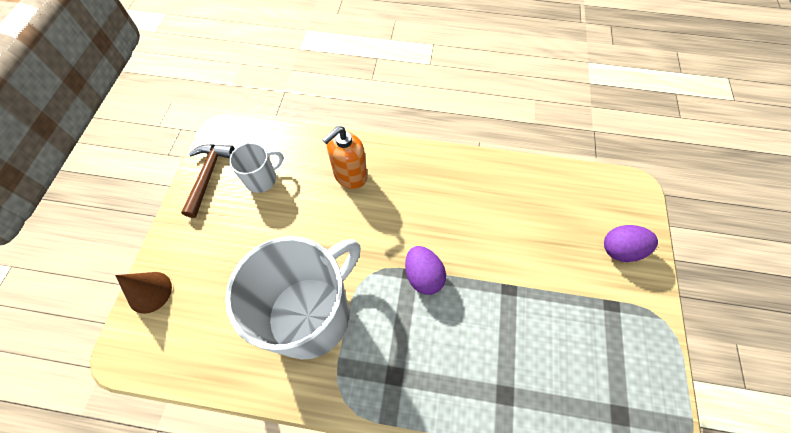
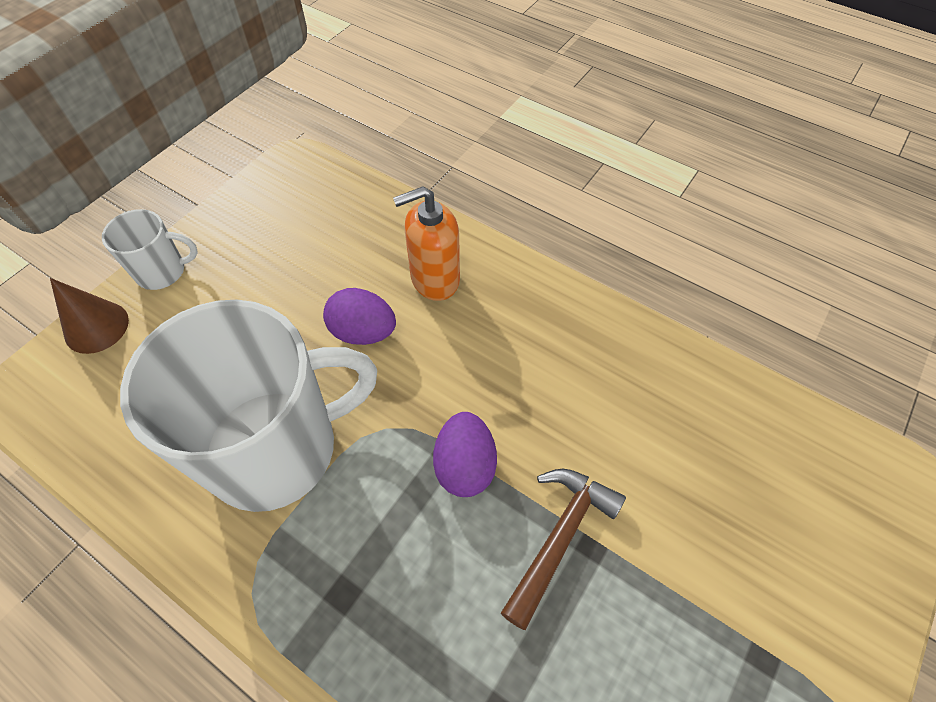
camera: 25 degrees right, 5 degrees down
brown hammer [181,144,235,218] -> brown hammer moved to [501,469,626,630]
white mug [229,143,283,193] -> white mug moved to [102,209,198,290]
purple egg [604,225,658,262] -> purple egg moved to [323,288,396,345]

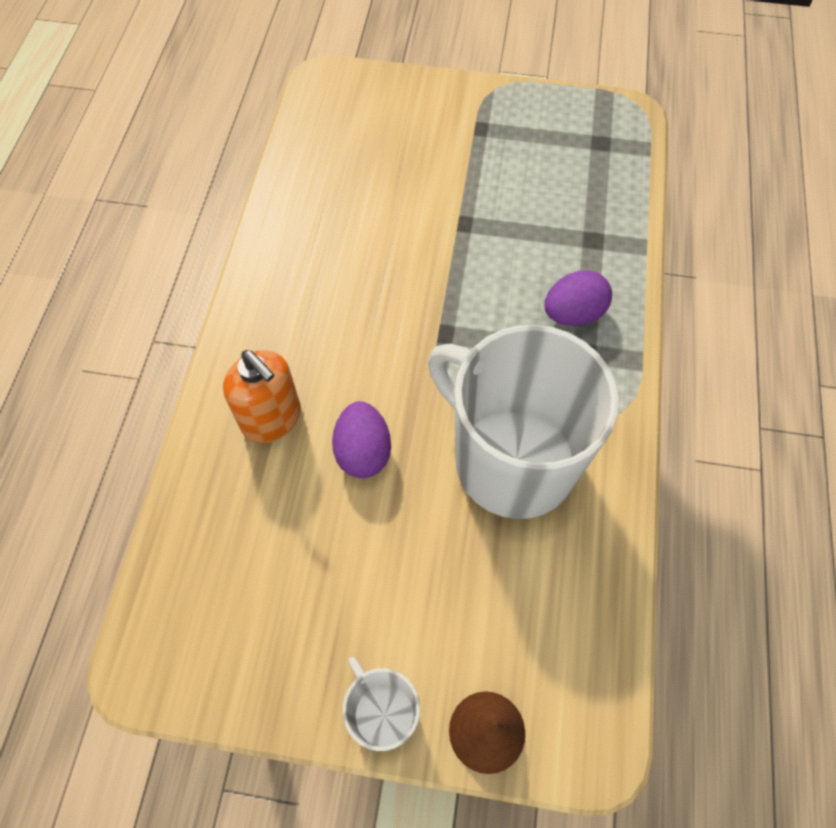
camera: 115 degrees left, 5 degrees up
purple egg [433,412,497,497] -> purple egg moved to [544,270,612,326]
brown hammer [501,469,626,630] -> none

